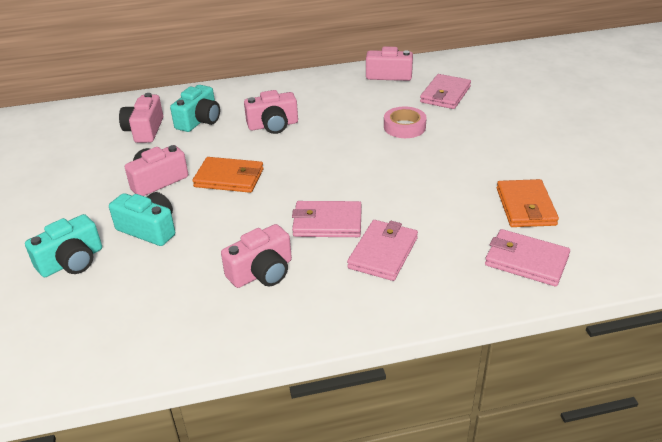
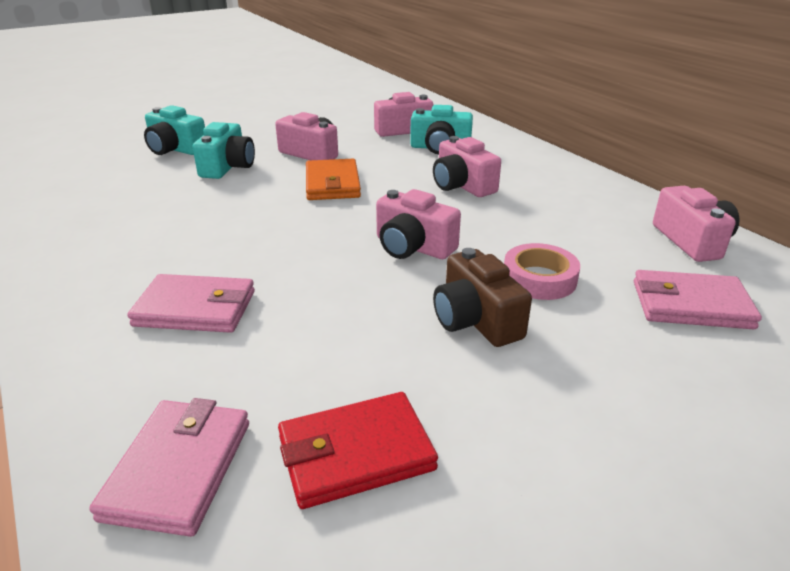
camera: 70 degrees right, 5 degrees down
pink camera [221,224,292,288] -> pink camera moved to [376,189,461,259]
pink wallet [292,201,361,237] -> none
orange wallet [497,179,559,227] -> red wallet [278,392,438,509]
none -> brown camera [433,248,532,347]

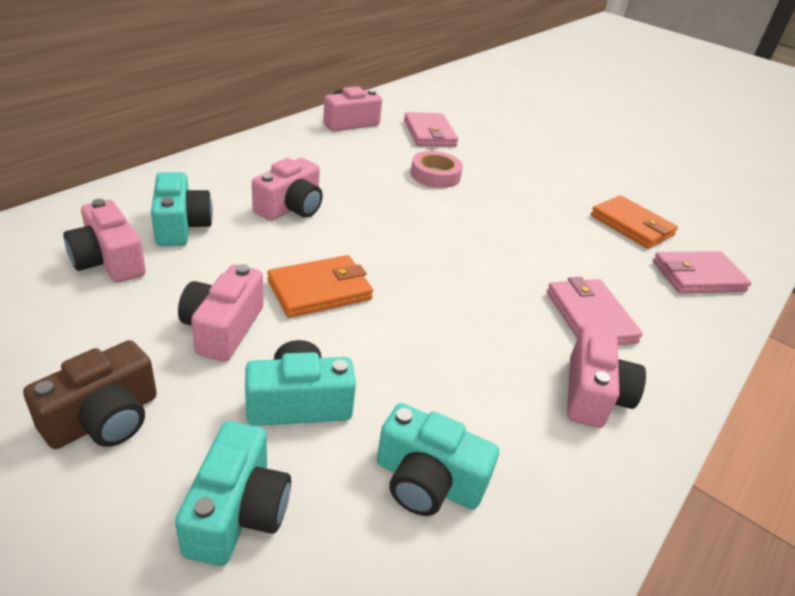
camera: 115 degrees left, 5 degrees up
red wallet [278,392,438,509] -> orange wallet [591,195,678,249]
pink camera [376,189,461,259] -> pink camera moved to [567,325,646,428]
brown camera [433,248,532,347] -> brown camera moved to [23,340,157,449]
none -> turquoise camera [377,403,499,516]

